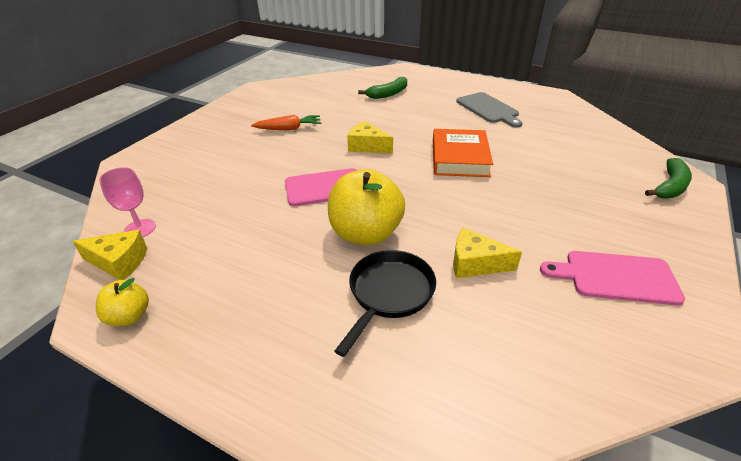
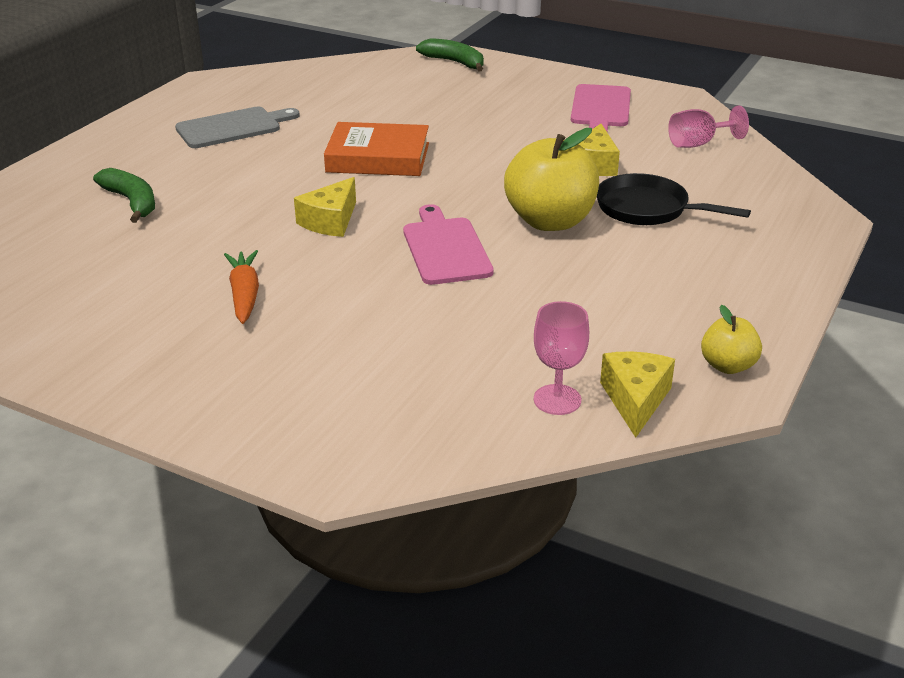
camera: 90 degrees left, 5 degrees down
none -> pink goblet [668,106,749,148]

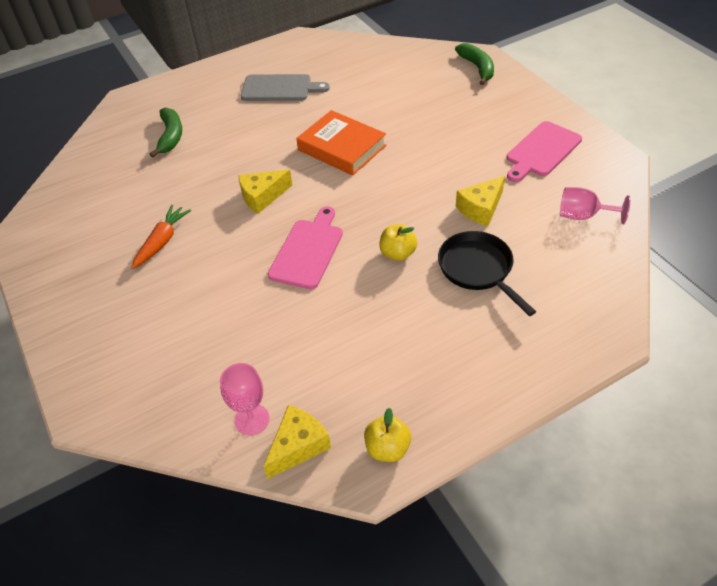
camera: 35 degrees right, 15 degrees up
yellow apple [504,128,599,231] -> yellow apple [380,224,417,261], size x0.51

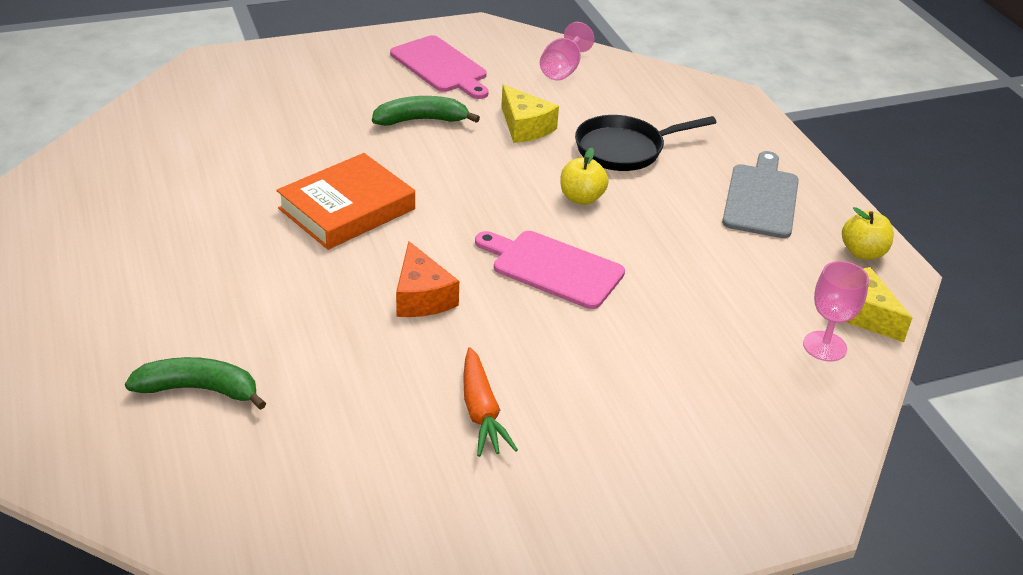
camera: 85 degrees left, 10 degrees down
orange carrot [131,205,191,269] -> orange carrot turned 135 degrees counterclockwise [463,347,518,457]
yellow cheese [238,170,292,214] -> orange cheese [396,241,459,317]
grey cutting board [241,74,330,101] -> grey cutting board moved to [722,151,799,238]
green banana [455,43,494,85] -> green banana moved to [372,96,480,126]

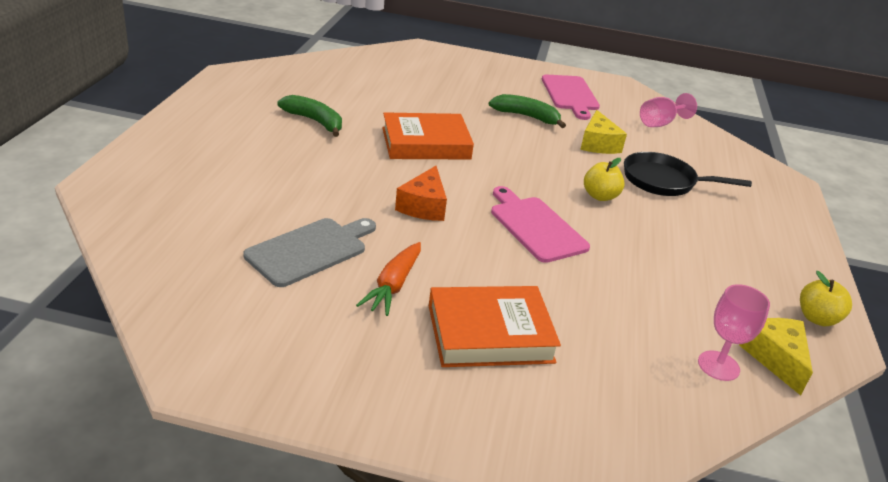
camera: 30 degrees right, 5 degrees down
green banana [125,357,266,410] -> green banana moved to [278,95,342,137]
grey cutting board [722,151,799,238] -> grey cutting board moved to [243,218,376,287]
none -> orange book [429,286,561,367]

